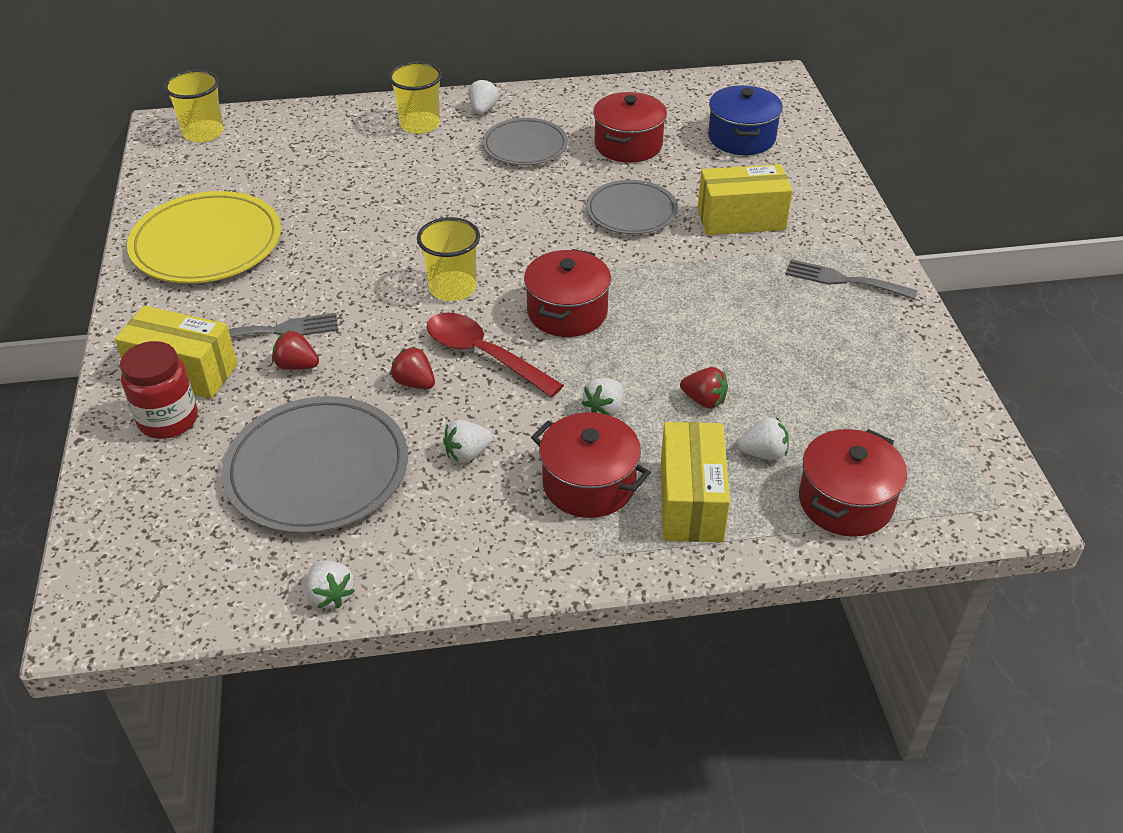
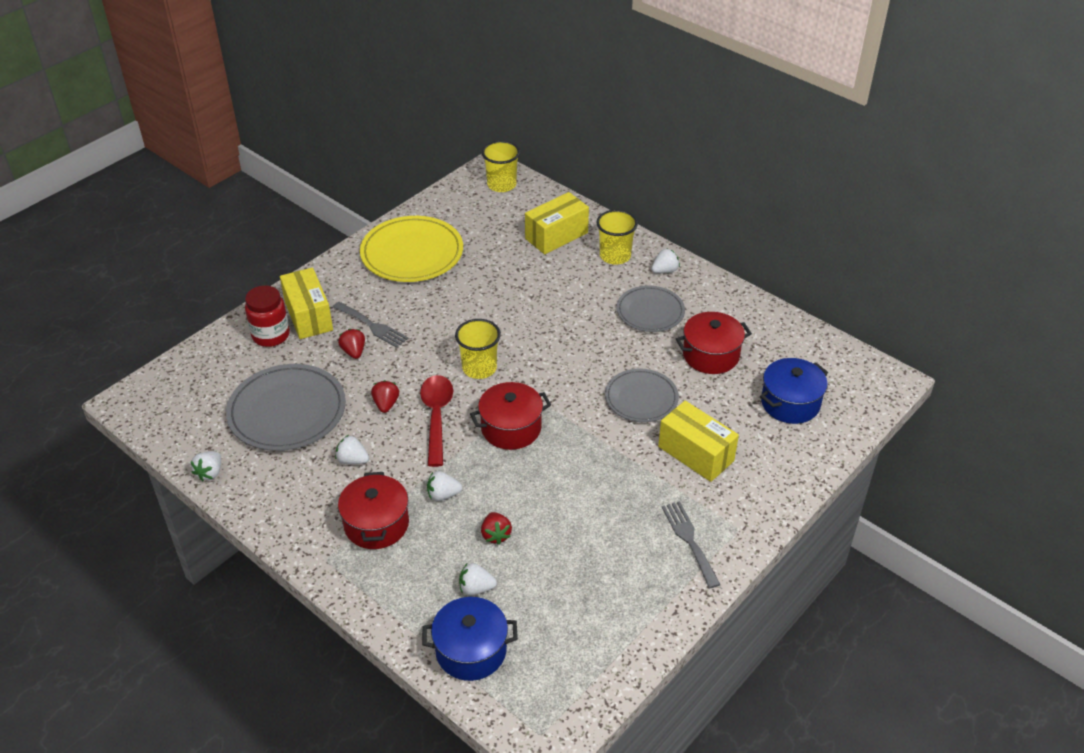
camera: 50 degrees right, 0 degrees up
yellow box [661,422,730,542] -> yellow box moved to [525,192,589,254]
white strawberry [737,417,789,460] -> white strawberry turned 135 degrees clockwise [459,563,497,596]
red pot [799,429,907,537] -> blue pot [422,597,518,681]

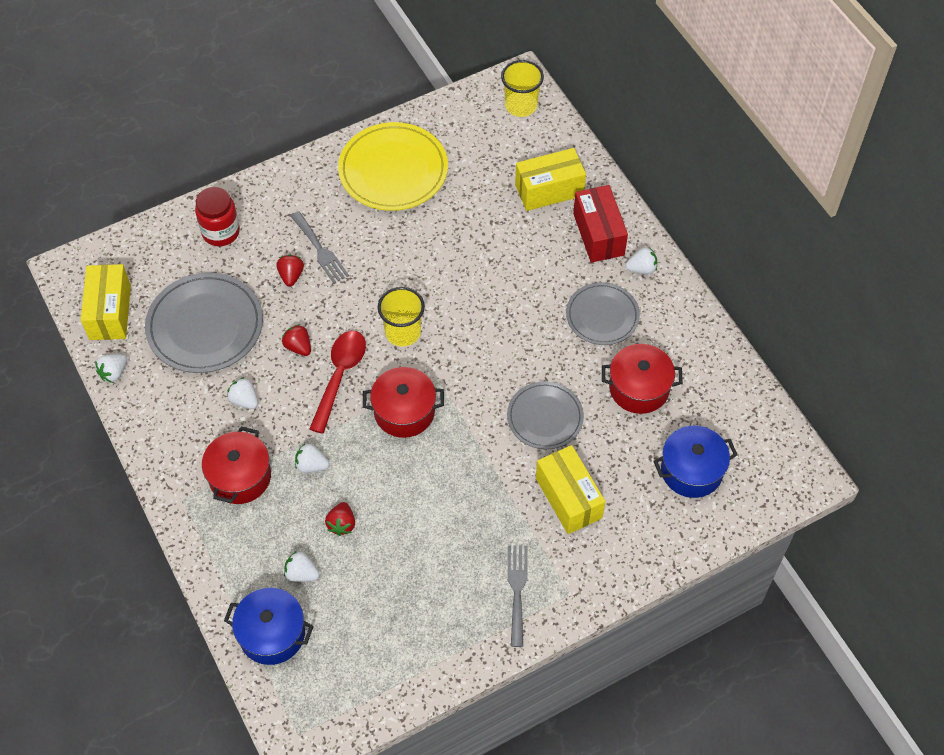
camera: 20 degrees right, 15 degrees up
yellow box [280,267,333,339] -> yellow box moved to [81,264,131,340]
red strawberry [371,380,399,413] -> red strawberry turned 60 degrees counterclockwise [282,324,311,356]
yellow cup [597,210,638,265] -> red box [573,185,628,263]

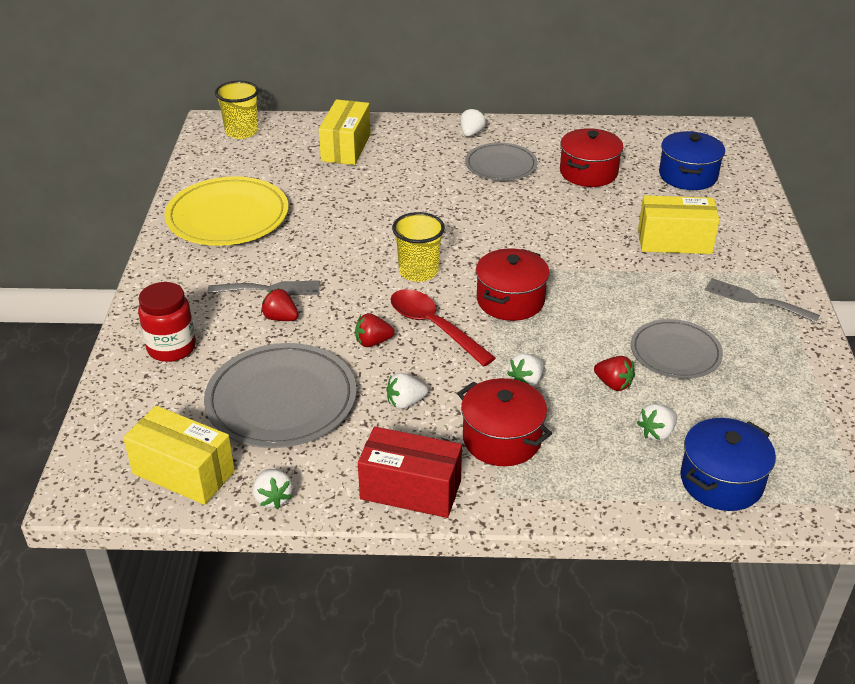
camera: 60 degrees left, 20 degrees down
grey plate [507,381,584,449] -> grey plate moved to [631,319,723,379]
red box [573,185,628,263] -> red box moved to [358,426,462,518]

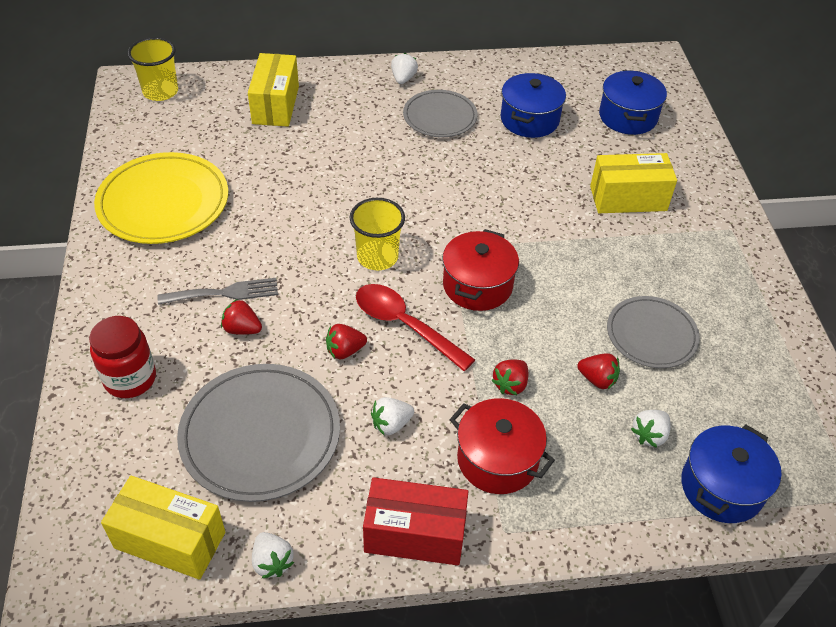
camera: 10 degrees left, 10 degrees up
white strawberry [507,354,545,387] -> red strawberry [491,359,528,395]
red pot [560,128,623,187] -> blue pot [501,73,566,138]
grey fork [705,278,820,323] -> none

